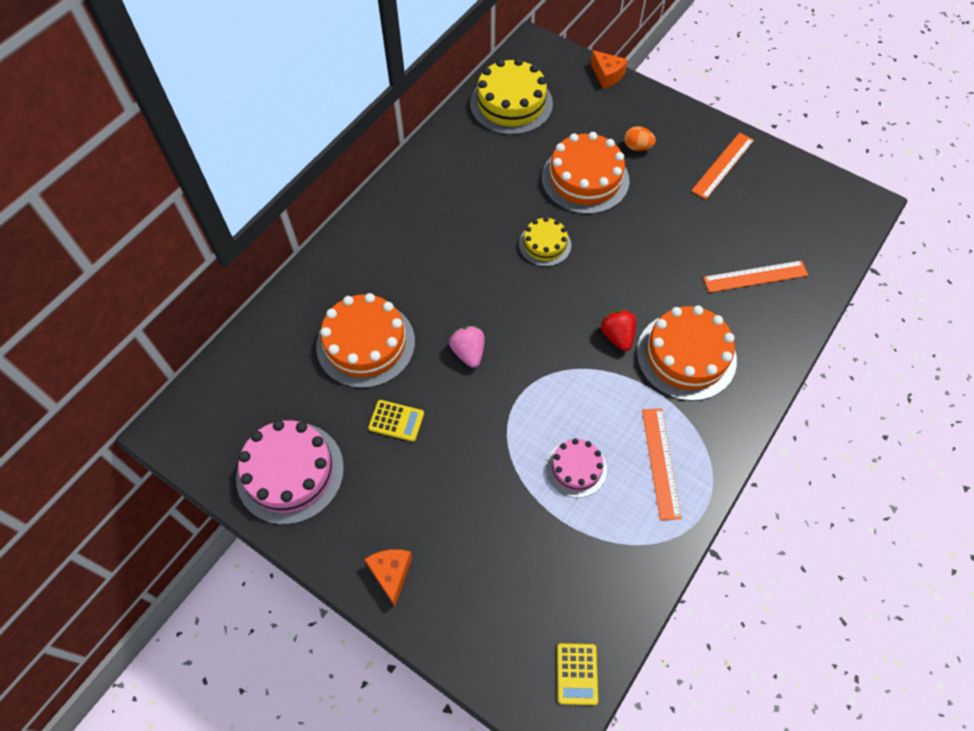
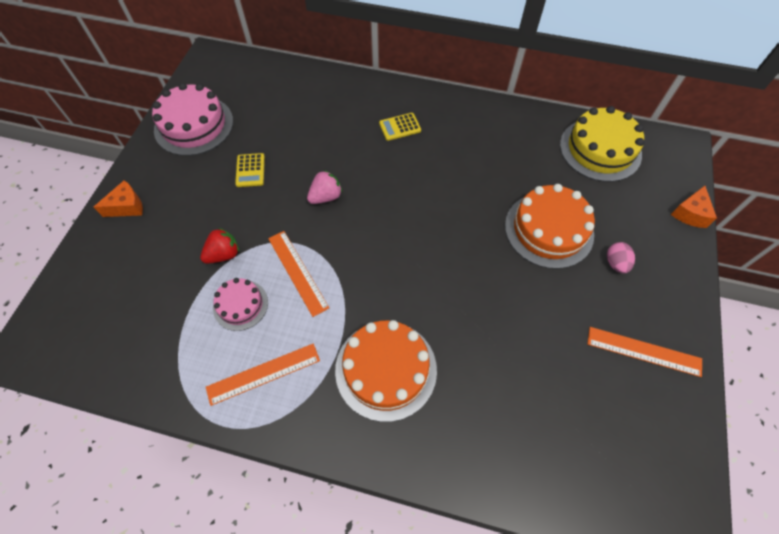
camera: 70 degrees right, 0 degrees up
orange cake [316,293,415,388] -> none
yellow cake [519,217,571,267] -> none
yellow calculator [557,643,598,705] -> yellow calculator moved to [379,113,421,141]
red strawberry [601,310,636,351] -> red strawberry moved to [200,228,239,264]
orange egg [624,126,656,151] -> pink egg [607,242,635,273]
orange ruler [703,260,808,293] -> orange ruler moved to [268,231,329,317]

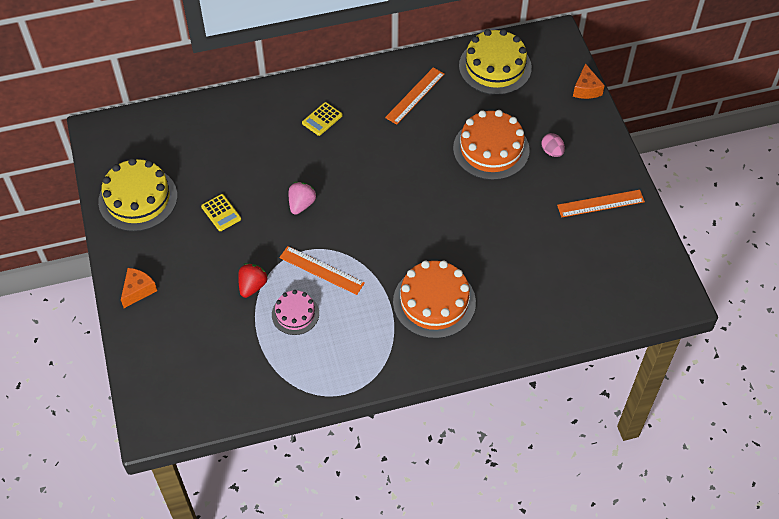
camera: 30 degrees left, 5 degrees down
pink cake [152,83,233,156] -> yellow cake [98,158,177,232]
orange ruler [206,343,320,406] -> orange ruler moved to [385,67,444,125]

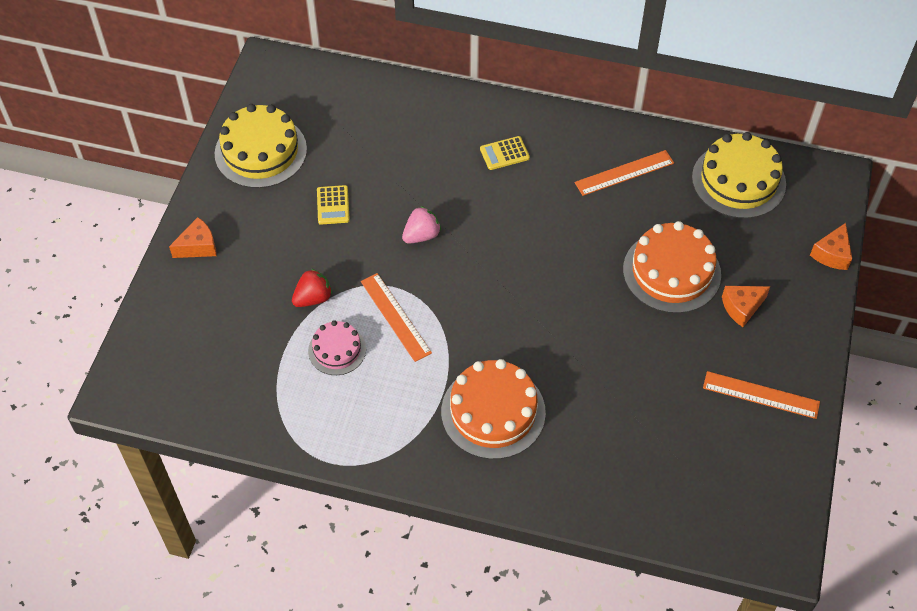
camera: 30 degrees right, 0 degrees up
pink egg [541,133,565,157] -> orange cheese [722,286,771,327]

